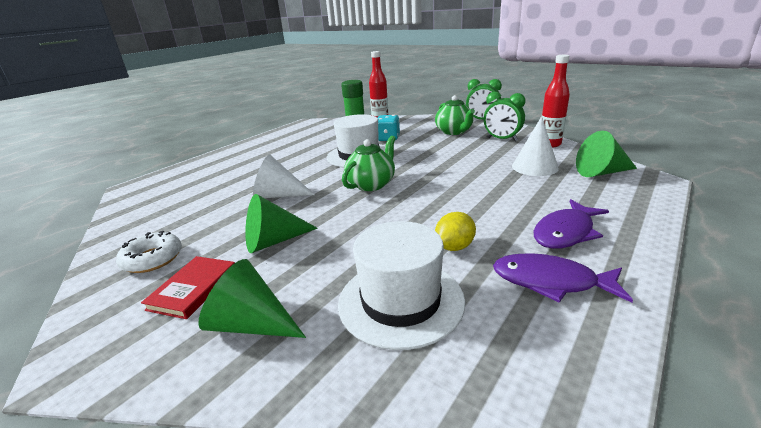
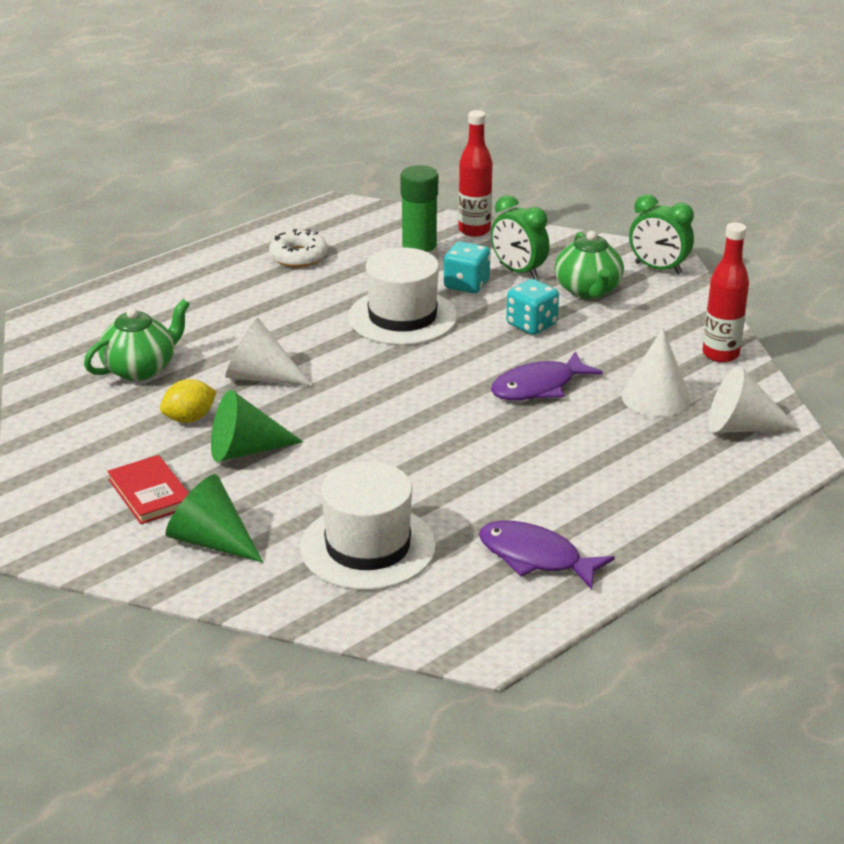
camera: 10 degrees right, 5 degrees up
white donut [116,231,182,273] -> white donut moved to [269,229,328,268]
red book [141,256,235,319] -> red book turned 60 degrees counterclockwise [107,455,189,524]
green teapot [342,136,396,191] -> green teapot moved to [84,299,190,381]
yellow lemon [435,212,476,251] -> yellow lemon moved to [160,379,217,423]
green clock [484,92,526,141] -> green clock moved to [491,195,549,279]
purple fish [534,199,609,249] -> purple fish moved to [491,351,603,400]
green cone [576,131,637,177] -> white cone [708,366,800,433]
none -> turquoise dice [506,279,559,335]

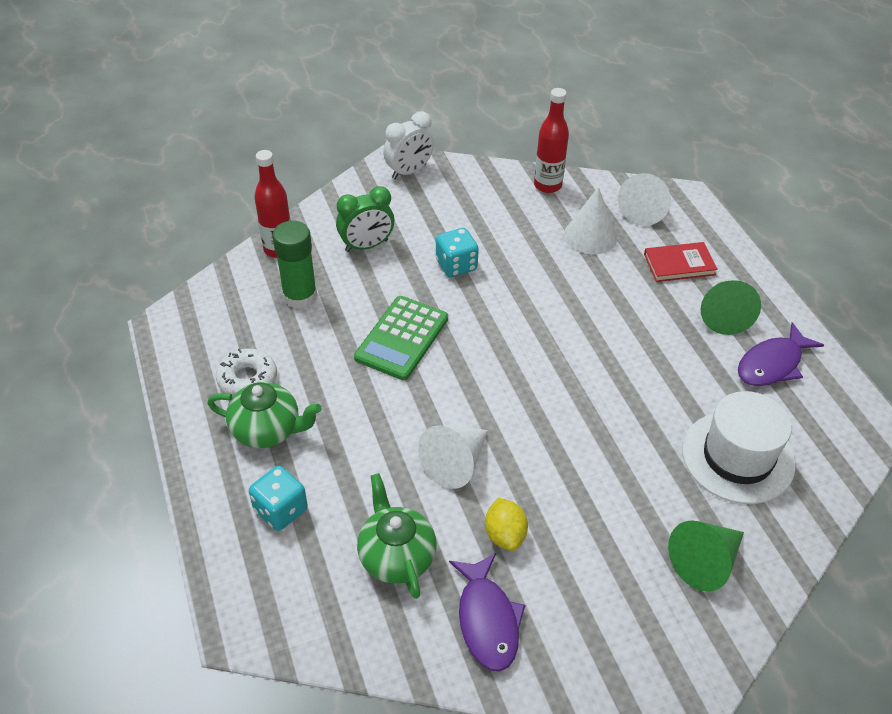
camera: 70 degrees left, 15 degrees up
red book [107,455,189,524] -> red book moved to [644,242,718,282]
green cone [211,390,303,462] -> green cone moved to [701,280,761,335]
white hat [348,247,458,345] -> green calculator [354,296,448,380]
turquoise dice [444,242,491,293] -> turquoise dice moved to [249,466,308,531]
purple fish [491,351,603,400] -> purple fish moved to [449,553,525,671]
green teapot [555,231,624,299] -> green teapot moved to [207,382,322,448]
green clock [629,194,694,275] -> white clock [383,111,434,179]

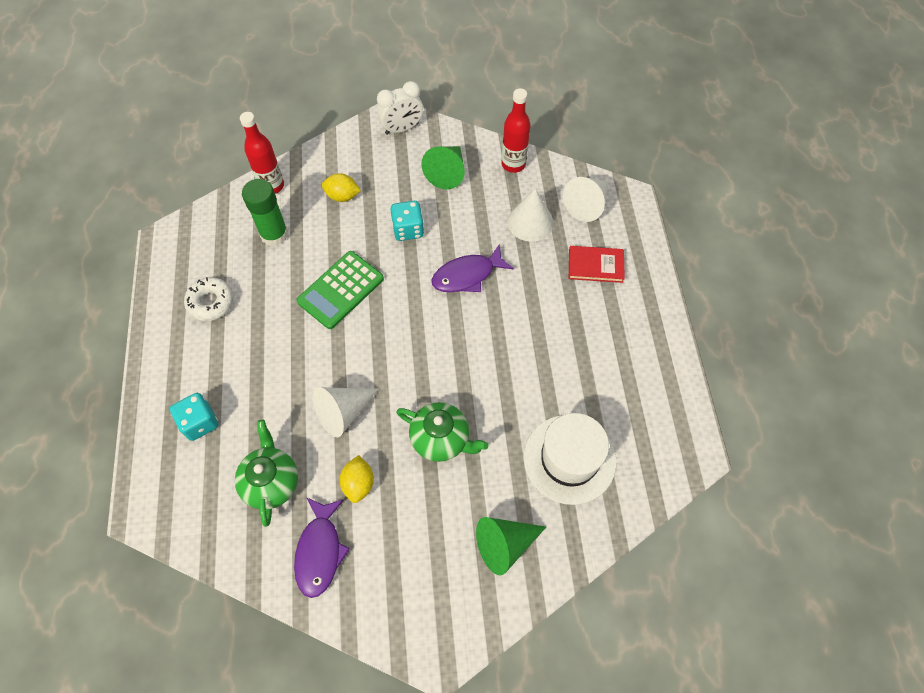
camera: 15 degrees right, 15 degrees up
green teapot [207,382,322,448] -> green teapot moved to [397,402,488,462]
green clock [336,186,394,252] -> yellow lemon [322,173,361,202]
green cone [701,280,761,335] -> green cone moved to [421,146,465,189]
purple fish [738,322,824,386] -> purple fish moved to [431,244,514,292]

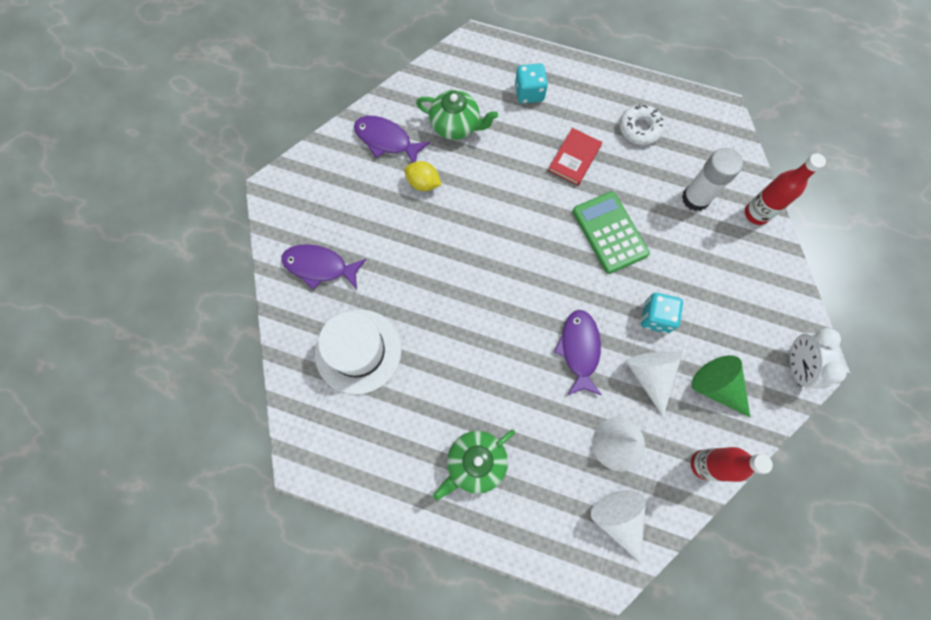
camera: 115 degrees right, 10 degrees up
green glue stick [242,179,288,246] -> white glue stick [682,148,743,211]
white cone [313,387,379,437] -> white cone moved to [627,351,682,417]
yellow lemon [322,173,361,202] -> none
green teapot [397,402,488,462] -> green teapot moved to [433,430,515,500]
green cone [476,517,546,575] -> purple fish [281,244,366,290]
red book [569,246,625,283] -> red book moved to [548,128,602,186]

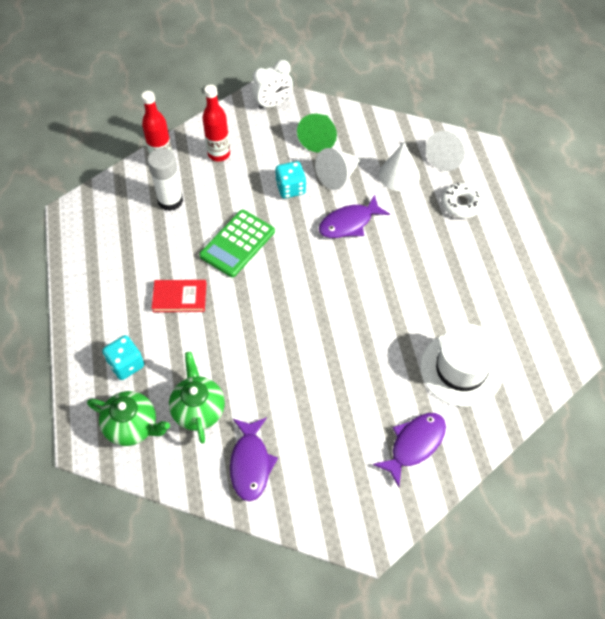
camera: 120 degrees left, 15 degrees down
purple fish [281,244,366,290] -> purple fish turned 120 degrees counterclockwise [372,413,446,487]
yellow lemon [404,161,442,191] -> none
green teapot [433,430,515,500] -> green teapot moved to [87,391,170,446]
white donut [619,104,665,145] -> white donut moved to [441,183,483,218]
red bottle [691,447,773,482] -> red bottle moved to [202,85,230,161]

